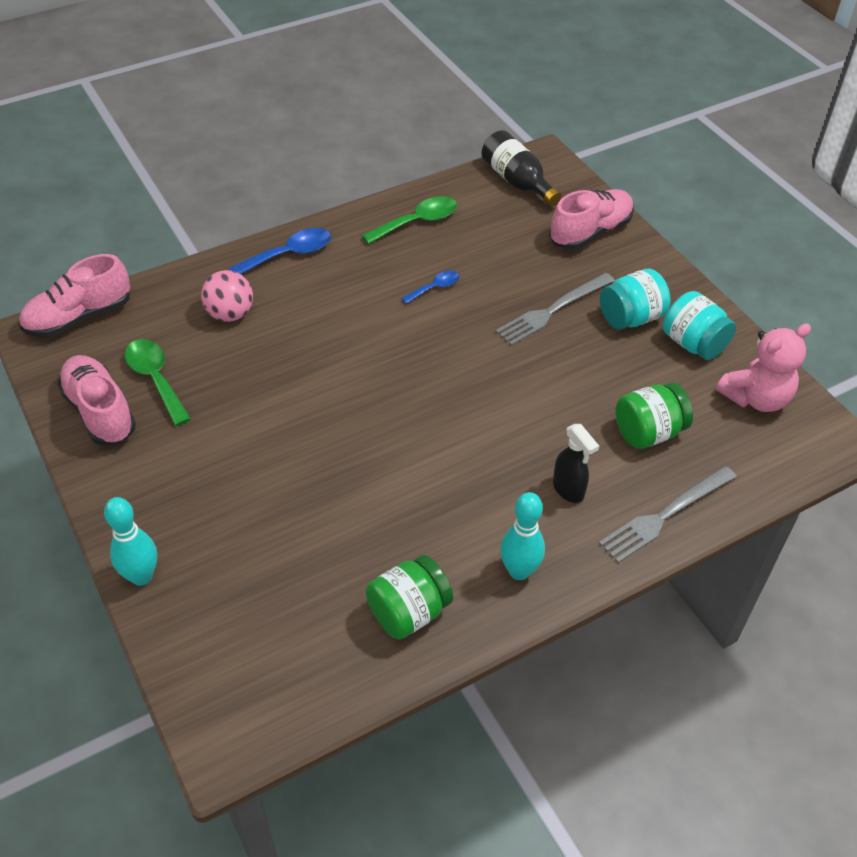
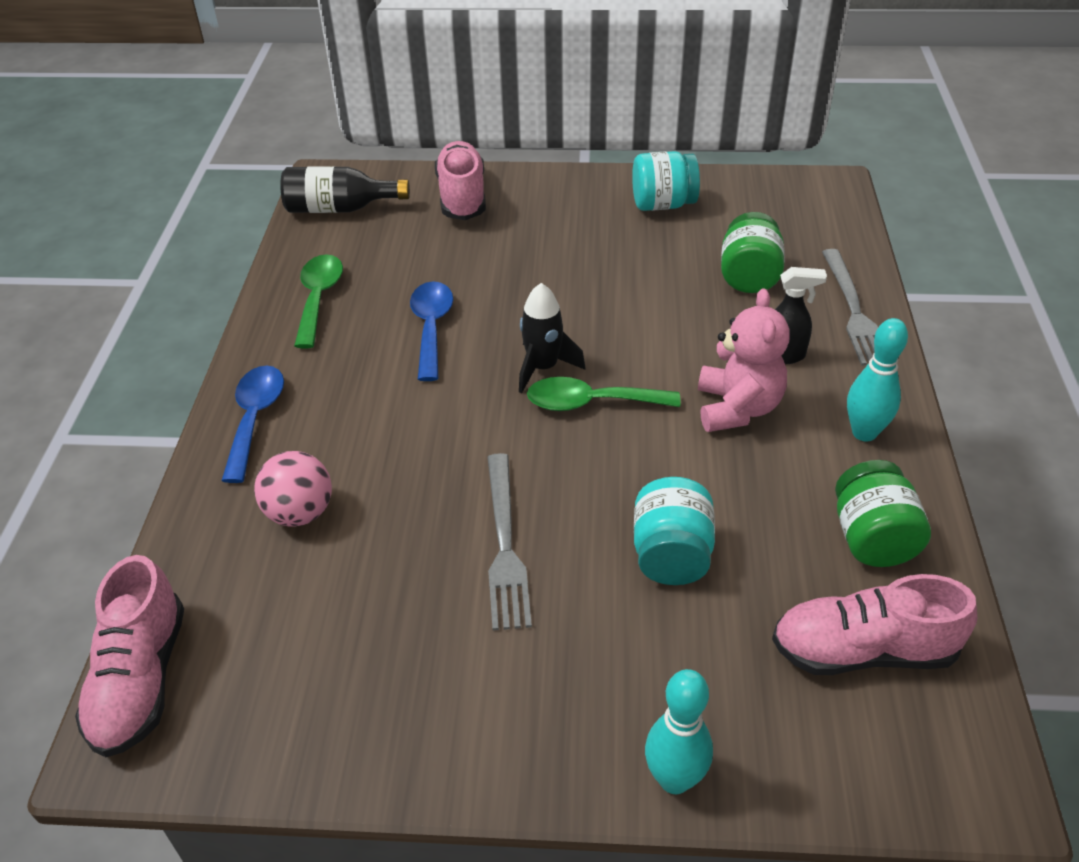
camera: 55 degrees left, 5 degrees down
pink shoe [57,355,136,446] -> pink shoe moved to [772,574,977,675]
green spoon [125,339,191,426] -> green spoon moved to [527,377,680,411]
blue spoon [401,271,459,304] -> blue spoon [410,282,453,381], size x1.69
grey fork [496,273,615,346] -> grey fork moved to [487,453,532,631]
turquoise jar [600,269,670,329] -> turquoise jar moved to [634,477,715,585]
pink teddy bear [716,323,811,412] -> pink teddy bear moved to [698,288,790,432]
none -> black rocket [519,283,585,393]

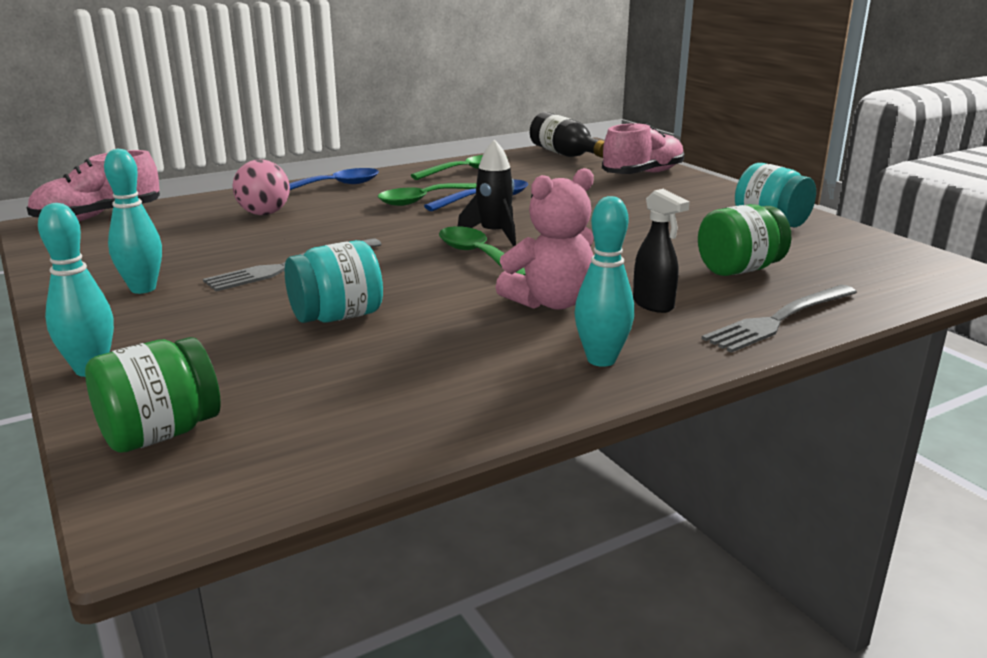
camera: 55 degrees right, 20 degrees down
pink shoe [772,574,977,675] -> none
green jar [835,460,931,567] -> green jar moved to [85,337,221,453]
none -> turquoise bowling pin [104,149,162,294]
none -> green spoon [378,183,477,206]

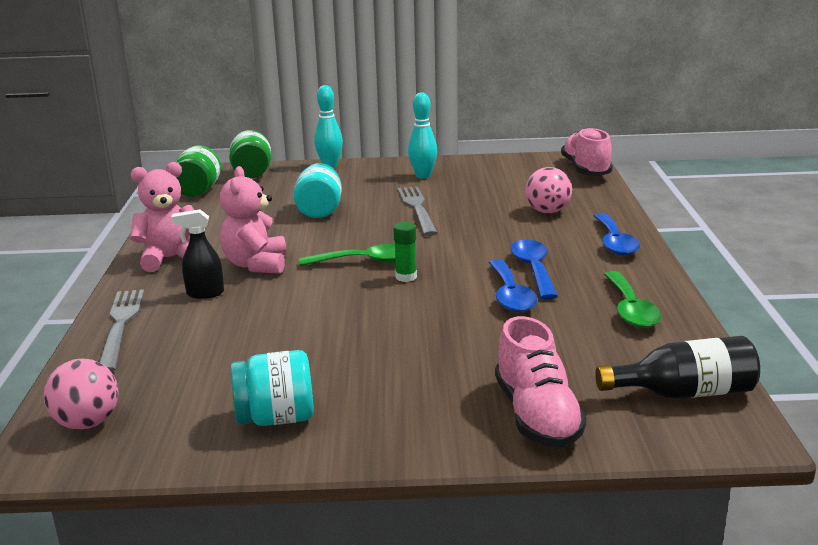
camera: 120 degrees right, 0 degrees up
green spoon [378,183,477,206] -> blue spoon [510,239,558,299]
black rocket [458,139,516,246] -> green glue stick [393,222,417,282]
turquoise bowling pin [574,196,634,367] -> pink teddy bear [130,162,194,272]
green jar [698,204,791,276] -> green jar moved to [175,146,221,197]
none -> pink ball [44,359,118,430]

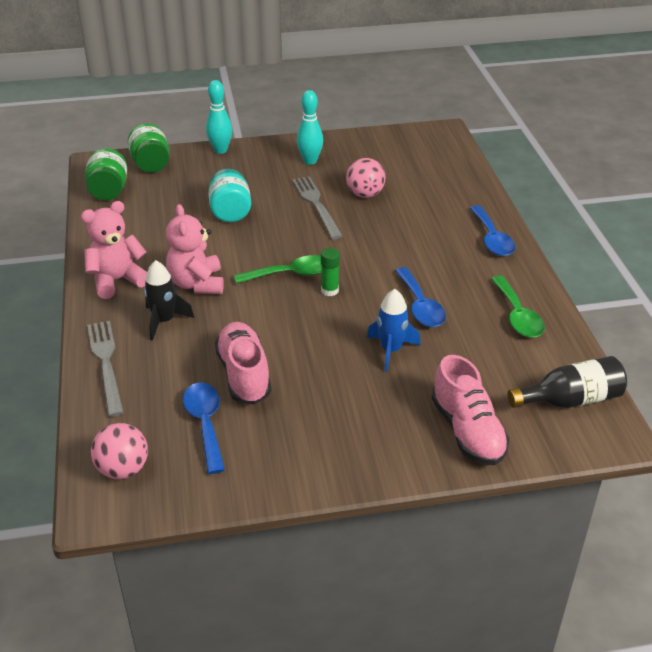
camera: 10 degrees left, 15 degrees up
black spray bottle [171,209,224,299] -> black rocket [144,260,194,341]
turquoise jar [231,350,314,426] -> none
blue spoon [510,239,558,299] -> blue spoon moved to [183,383,225,474]
pink ball [525,167,572,214] -> pink ball moved to [346,158,386,198]
pink shoe [561,127,613,176] -> pink shoe moved to [215,322,271,405]
none -> blue rocket [367,289,421,372]

